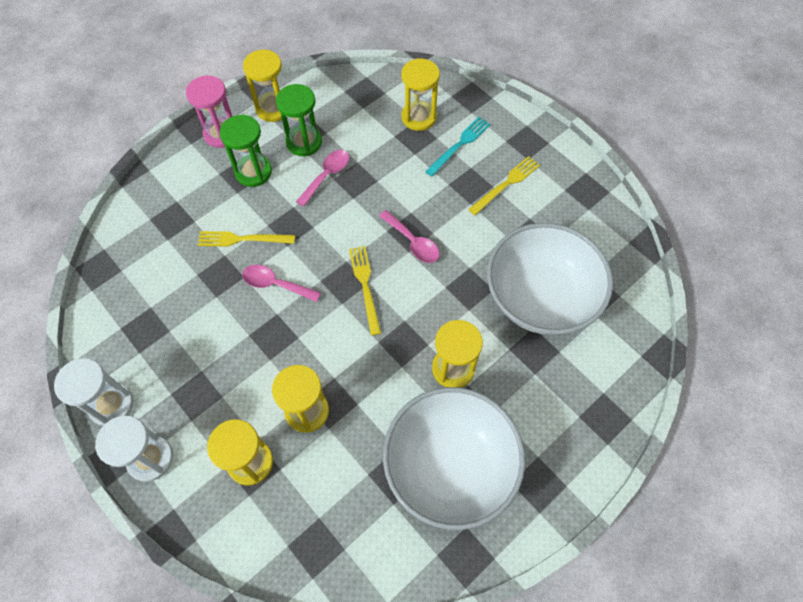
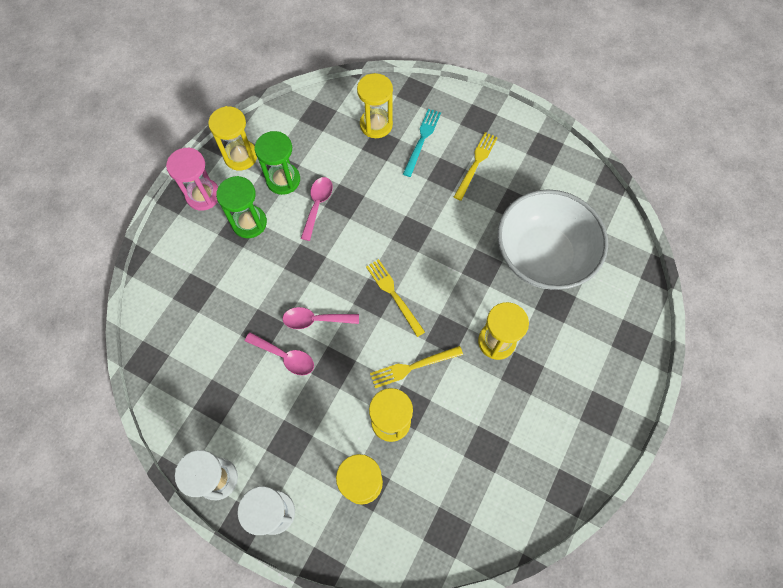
camera: 20 degrees left, 5 degrees up
yellow fork [198,231,295,247] -> yellow fork moved to [370,346,463,388]
pink spoon [379,210,440,263] -> pink spoon moved to [245,332,314,375]
white bowl [383,387,525,530] -> none

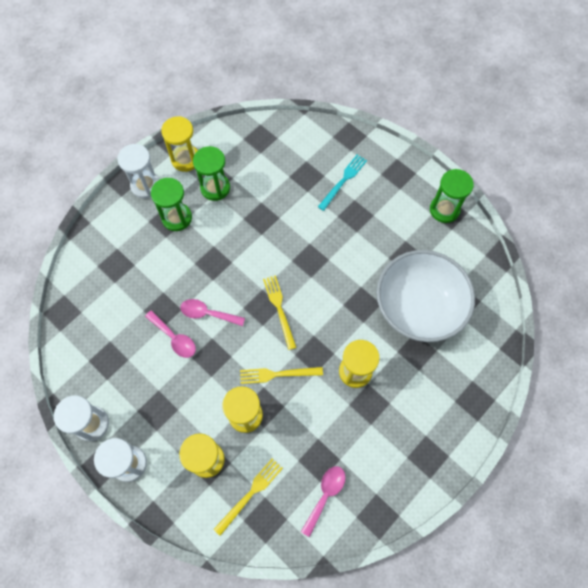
camera: 15 degrees right, 0 degrees up
pink hourglass [166,148,218,211] -> white hourglass [117,144,159,198]
pink spoon [301,177,333,241] -> pink spoon moved to [301,466,345,537]
yellow hourglass [357,73,393,138] -> none
yellow fork [454,132,498,201] -> yellow fork moved to [214,458,283,536]
none -> green hourglass [430,169,474,223]

